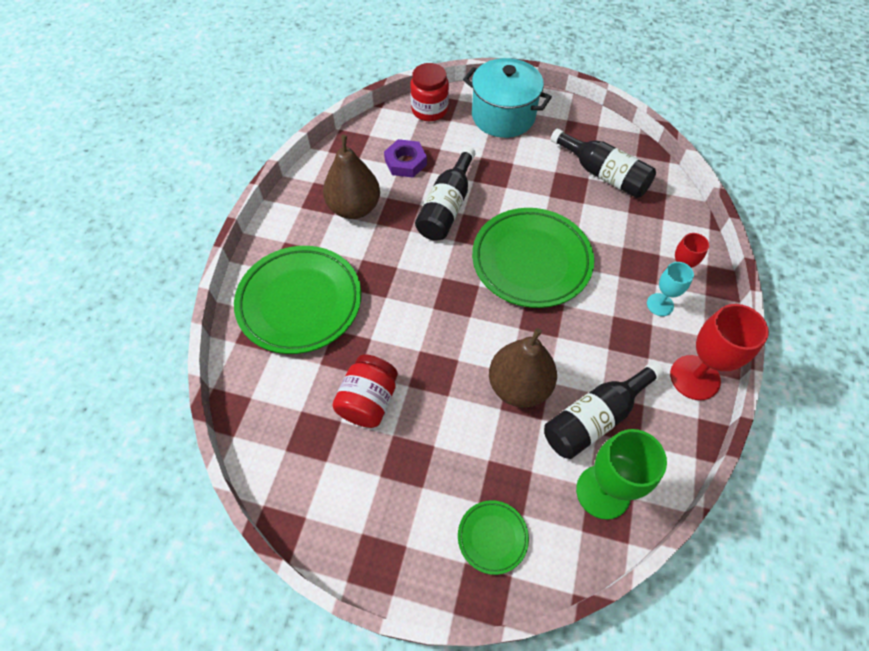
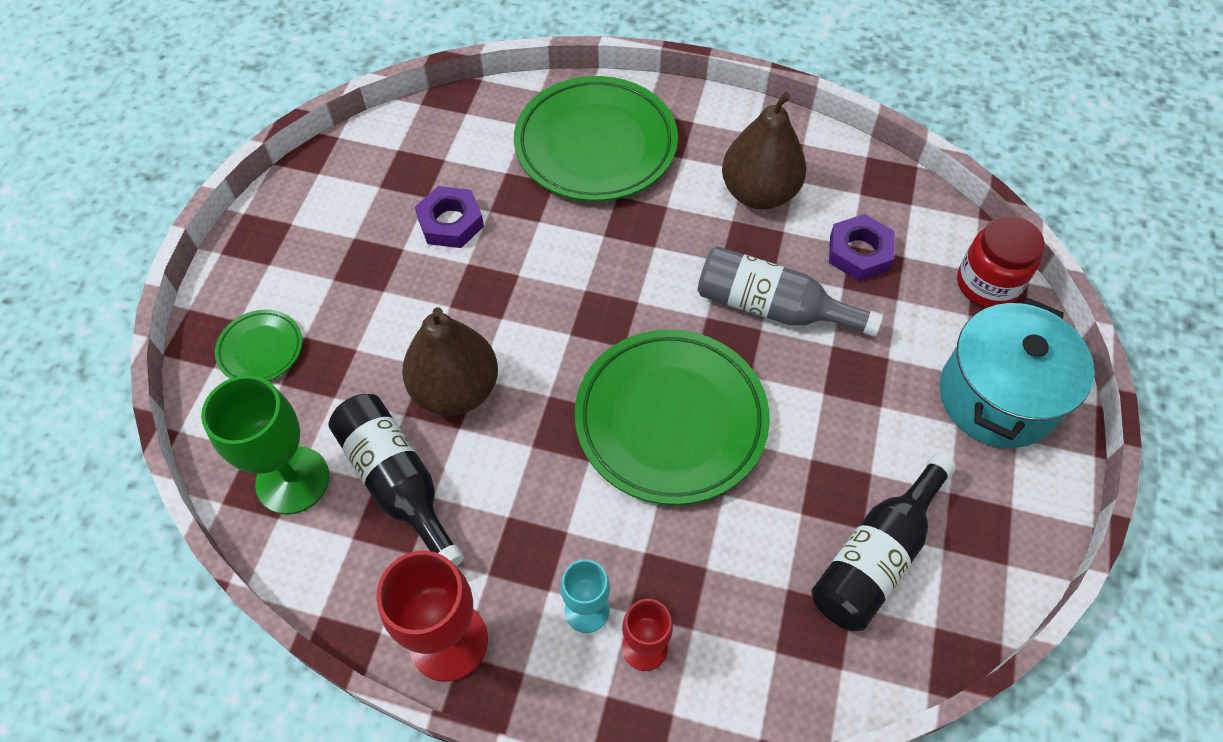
camera: 90 degrees right, 0 degrees up
red jar [332,354,398,428] -> purple nut [415,186,484,248]
black bottle [415,146,476,240] -> grey bottle [698,246,883,337]

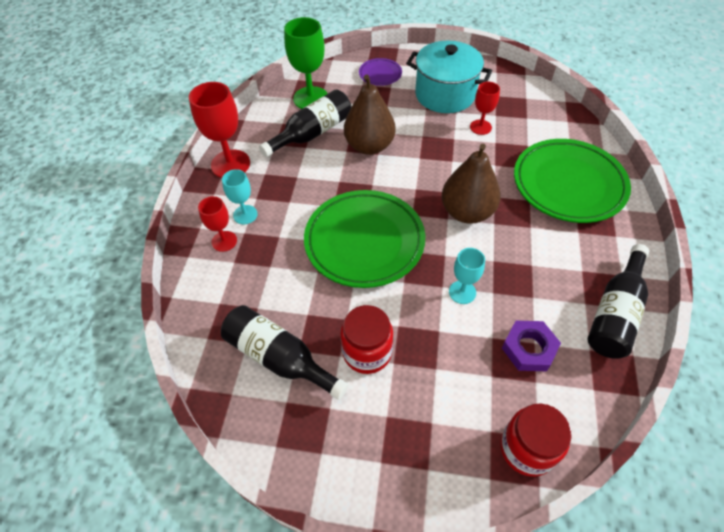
camera: 85 degrees right, 5 degrees down
green plate [215,310,302,381] -> purple plate [359,58,402,86]
purple nut [415,186,484,248] -> red goblet [470,82,500,135]
grey bottle [698,246,883,337] -> turquoise goblet [449,248,485,304]
brown pear [722,92,806,209] -> brown pear moved to [442,144,501,224]
turquoise pot [940,298,1094,448] -> turquoise pot moved to [406,41,492,113]
none -> red jar [340,305,393,374]
none -> black bottle [587,244,649,359]

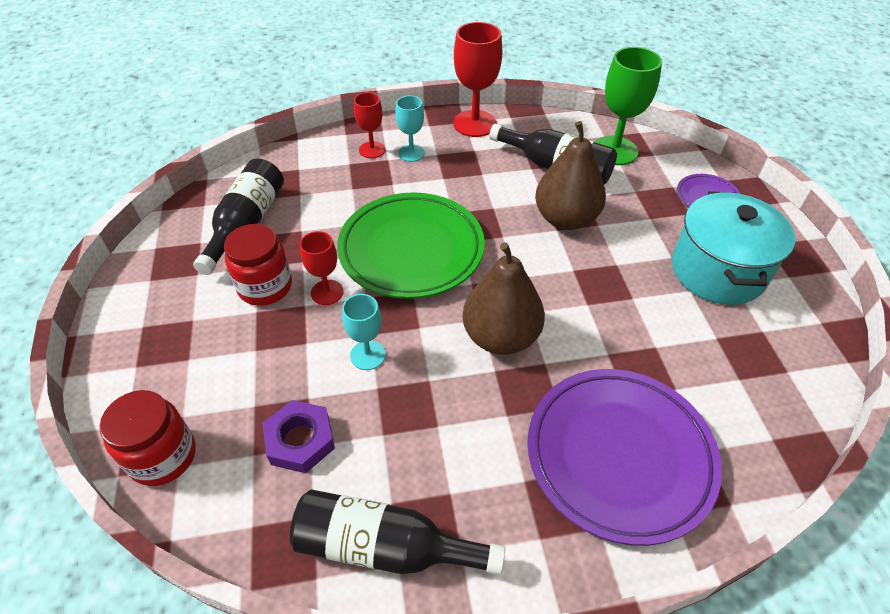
camera: 70 degrees right, 5 degrees down
red goblet [470,82,500,135] -> red goblet moved to [300,231,344,305]
green plate [514,139,631,223] -> purple plate [527,369,722,546]

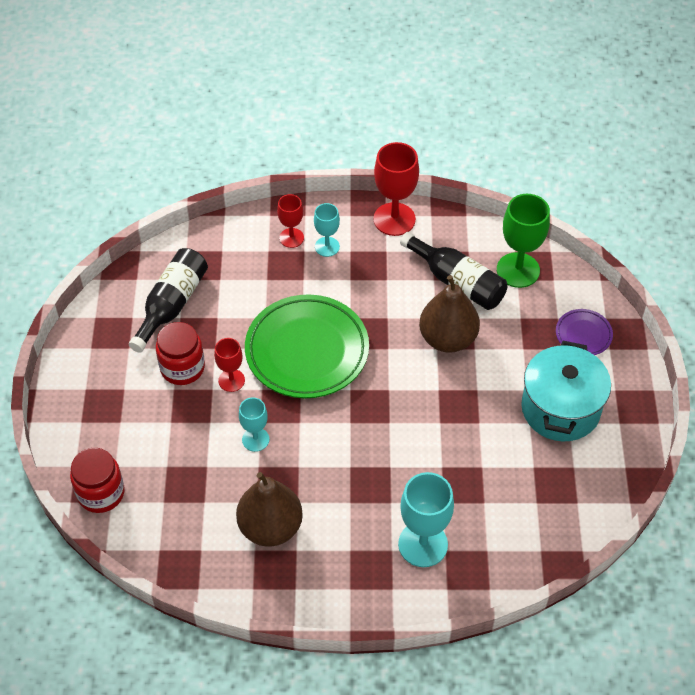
camera: 10 degrees right, 5 degrees up
purple nut [262,400,335,473] -> none
black bottle [290,490,505,575] -> none
brown pear [463,242,545,355] -> brown pear moved to [236,472,303,547]
purple plate [527,369,722,546] -> turquoise goblet [398,472,454,567]

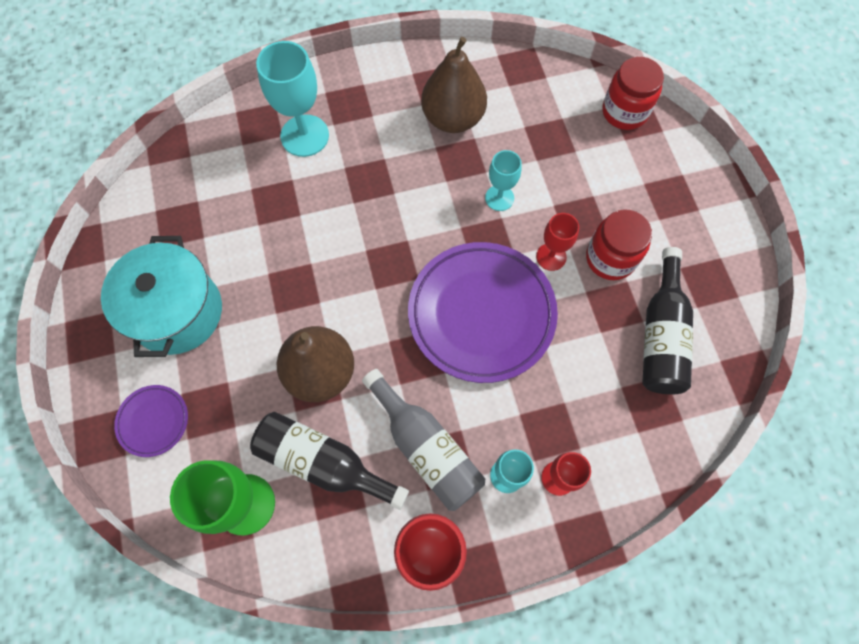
camera: 165 degrees right, 15 degrees up
green plate [245,294,369,398] -> purple plate [408,242,558,383]
none -> grey bottle [362,369,485,511]

